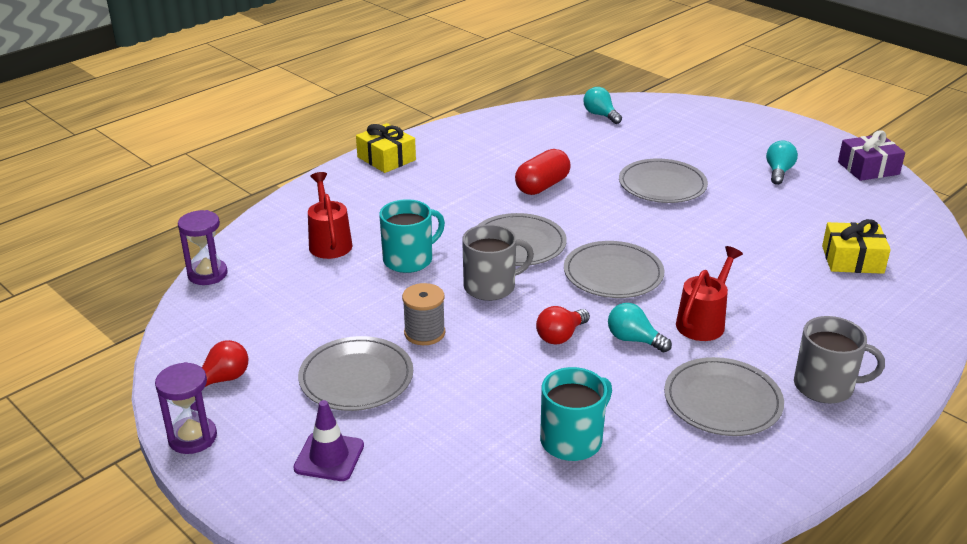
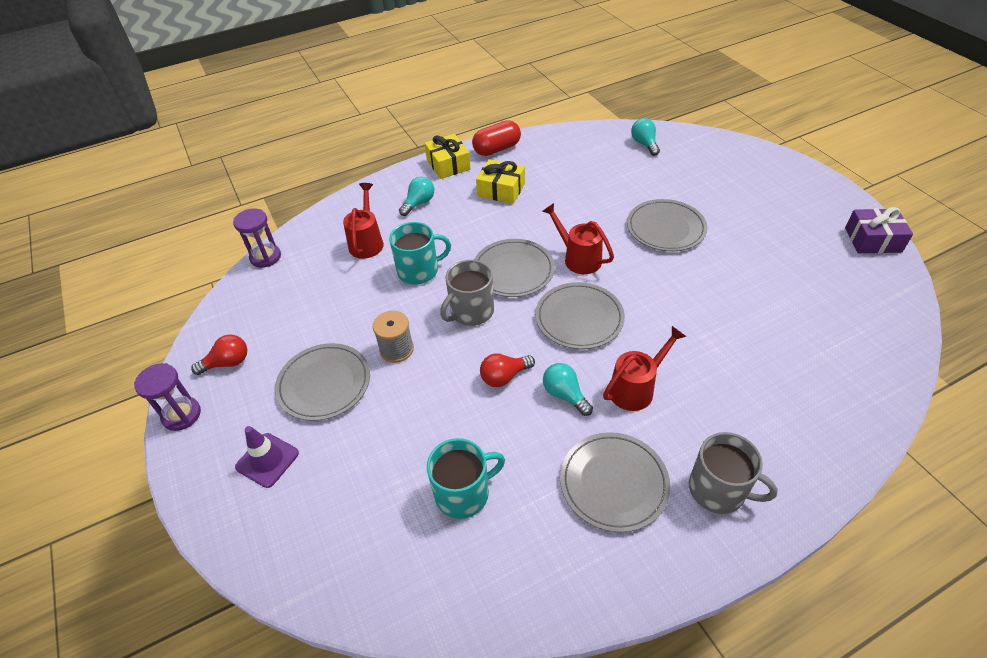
camera: 20 degrees right, 15 degrees up
grey mug [462,224,534,301] -> grey mug turned 135 degrees clockwise [440,260,494,326]
red capsule [515,149,571,195] -> red capsule moved to [472,120,521,156]
turquoise light bulb [766,140,798,185] -> turquoise light bulb moved to [399,177,434,216]
yellow gift [822,219,891,274] -> yellow gift moved to [476,159,525,204]
none -> red watering can [542,203,614,274]

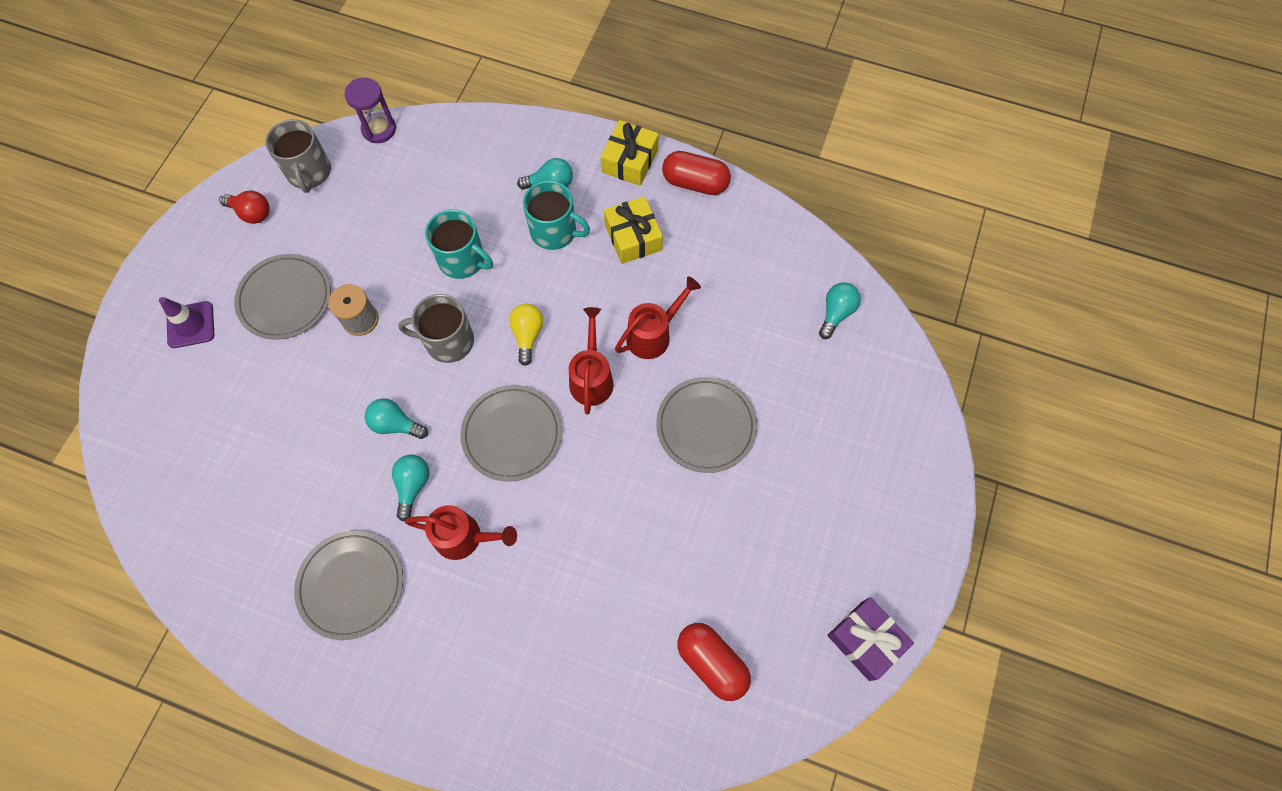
camera: 45 degrees right, 20 degrees up
purple hourglass [134,363,201,431] -> none
red watering can [343,183,384,259] -> red watering can moved to [615,276,701,359]
turquoise mug [427,438,505,519] -> turquoise mug moved to [523,180,590,250]
grey plate [474,239,555,297] -> yellow light bulb [509,304,543,366]
red light bulb [480,354,535,387] -> turquoise light bulb [365,398,428,439]
grey mug [689,432,778,514] -> grey mug moved to [265,119,331,193]
none -> red capsule [677,623,751,701]

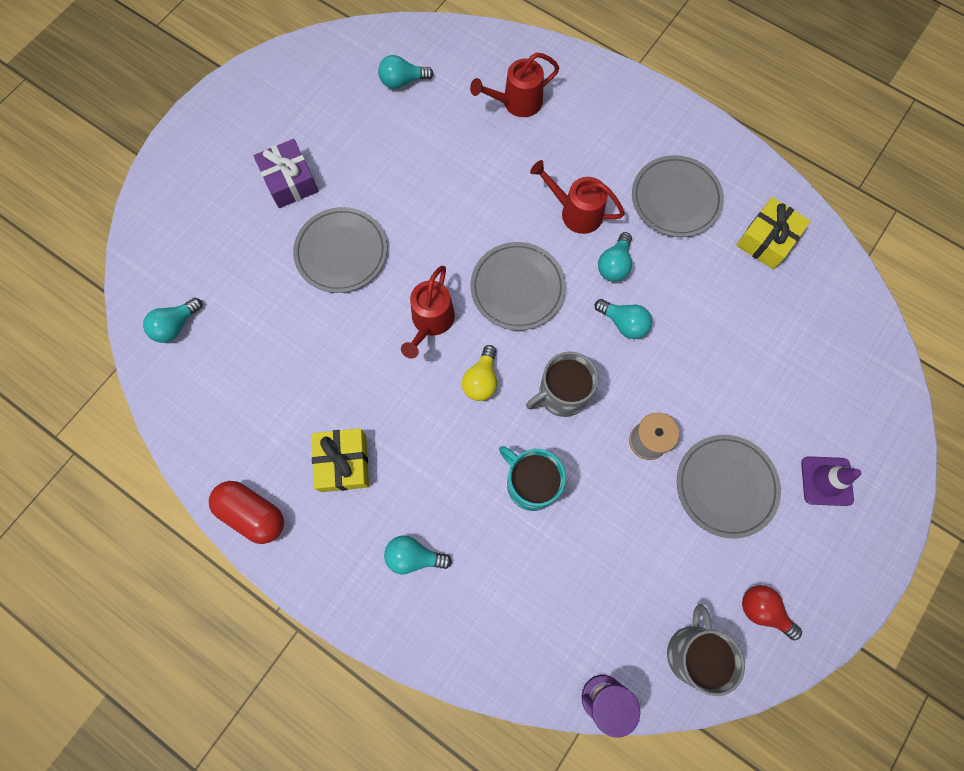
camera: 165 degrees left, 5 degrees up
grey mug [398,294,474,363] -> grey mug turned 135 degrees clockwise [526,352,598,417]
turquoise mug [523,180,590,250] -> none
yellow gift [601,120,659,186] -> yellow gift moved to [736,197,811,270]
red watering can [615,276,701,359] -> red watering can moved to [470,52,560,117]
red capsule [677,623,751,701] -> turquoise light bulb [378,55,434,89]
purple gift [827,597,914,681] -> purple gift moved to [253,139,319,208]

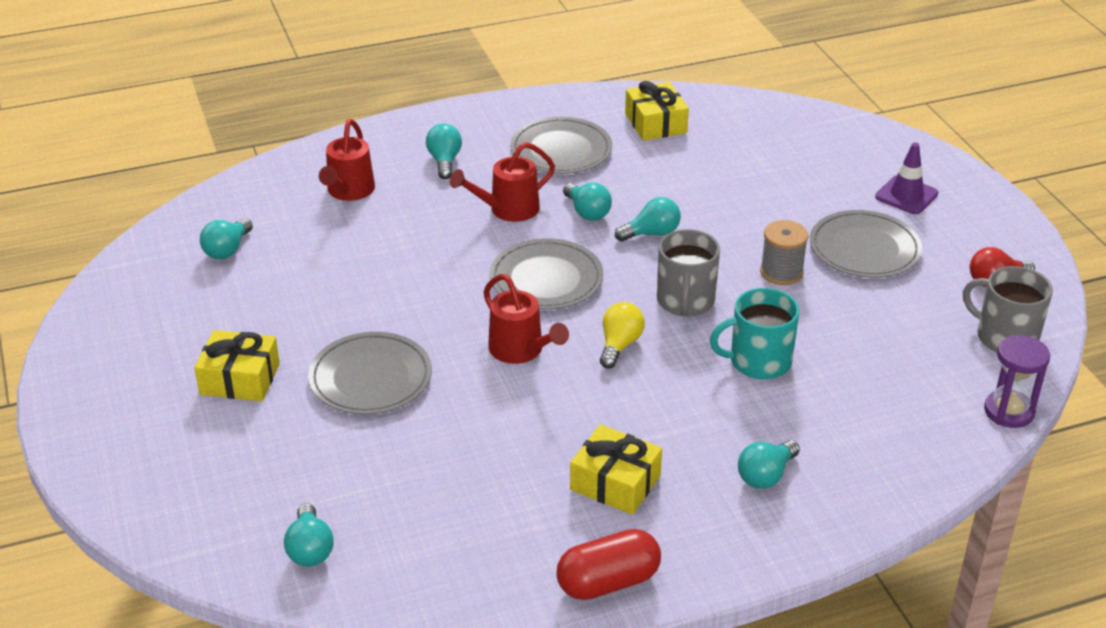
camera: 55 degrees left, 35 degrees down
purple gift [253,139,319,208] -> yellow gift [194,330,280,401]
yellow light bulb [462,345,497,401] -> yellow light bulb turned 120 degrees counterclockwise [600,302,645,369]
none -> turquoise light bulb [426,123,462,179]

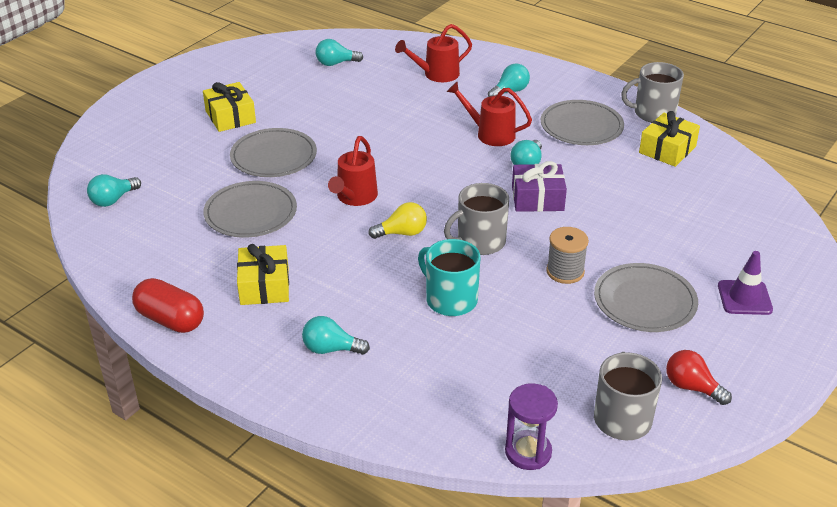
camera: 55 degrees right, 0 degrees up
grey plate [489,238,603,310] -> grey plate moved to [203,181,297,238]
turquoise light bulb [615,197,681,242] -> purple gift [512,161,567,212]
none -> grey mug [621,62,684,123]

